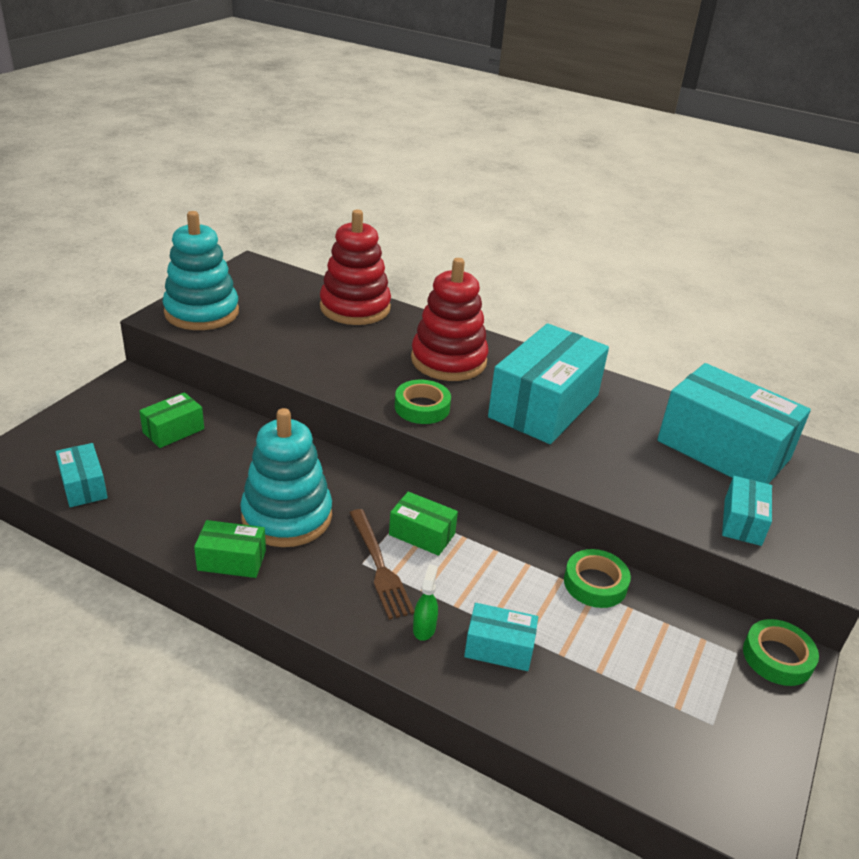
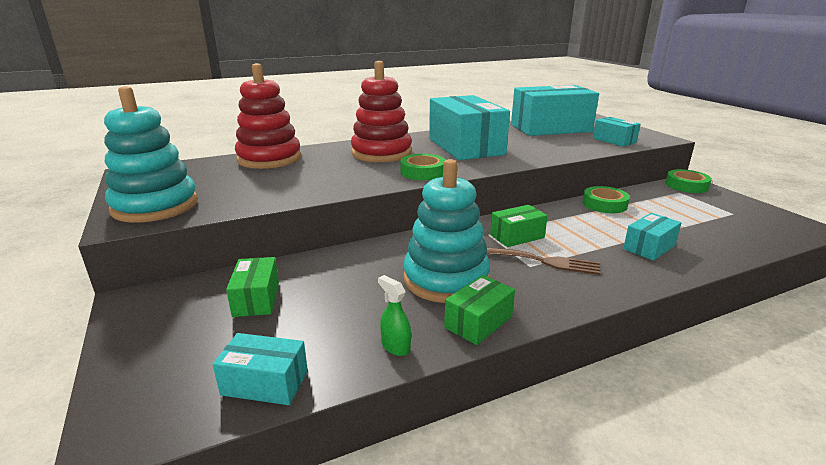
camera: 50 degrees left, 10 degrees down
green spray bottle [413,564,438,641] -> green spray bottle moved to [378,275,411,356]

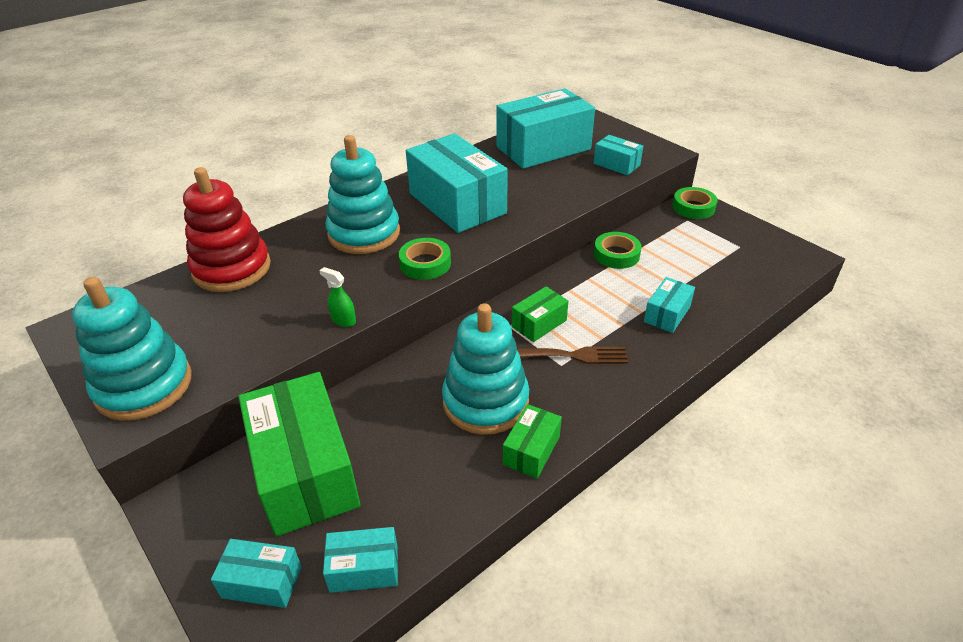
camera: 15 degrees left, 15 degrees up
green box [226,257,279,317] -> green box [238,372,361,536], size x2.12
red stacking toy [351,61,412,162] -> turquoise stacking toy [326,135,400,254]
green spray bottle [378,275,411,356] -> green spray bottle moved to [319,267,356,327]
none -> turquoise box [211,539,301,608]

